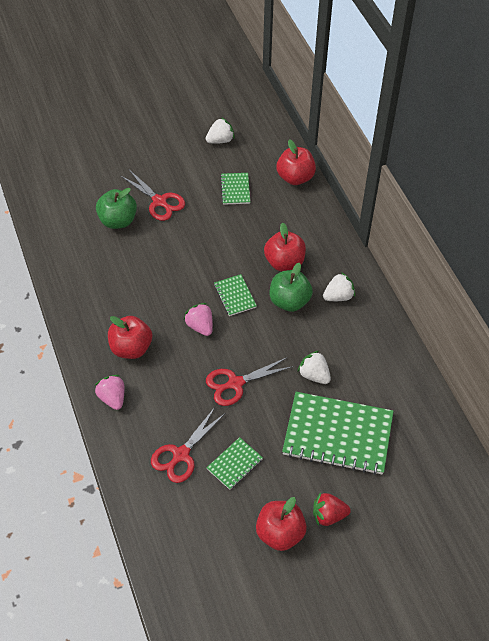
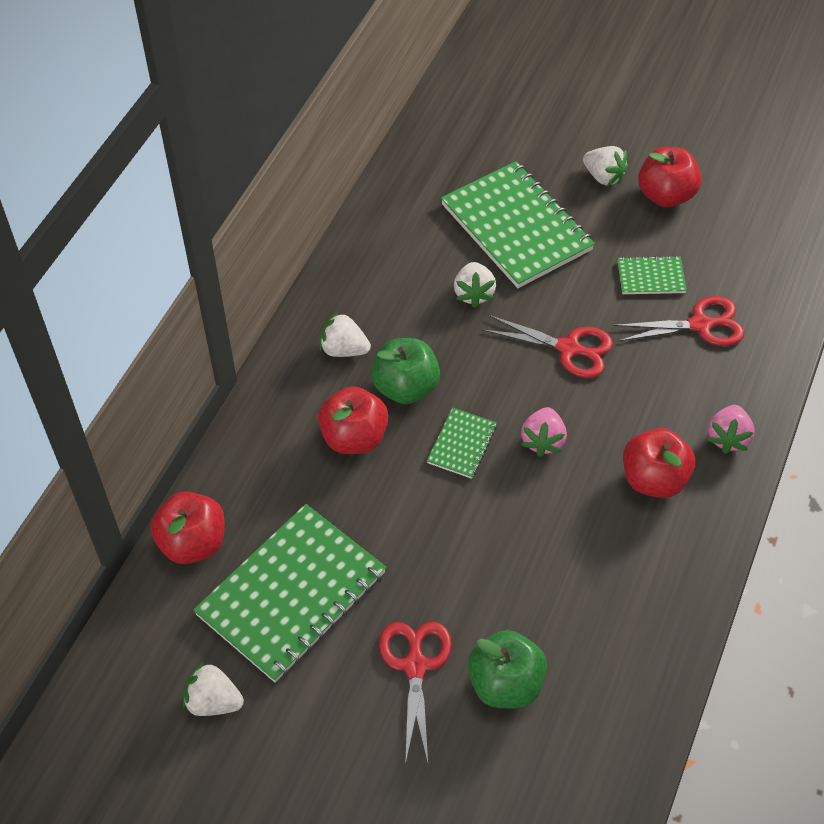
camera: 135 degrees left, 0 degrees up
green notebook [220,173,250,205] -> green notebook [193,504,386,682], size x2.16
red strawberry [313,492,351,526] -> white strawberry [583,146,628,186]

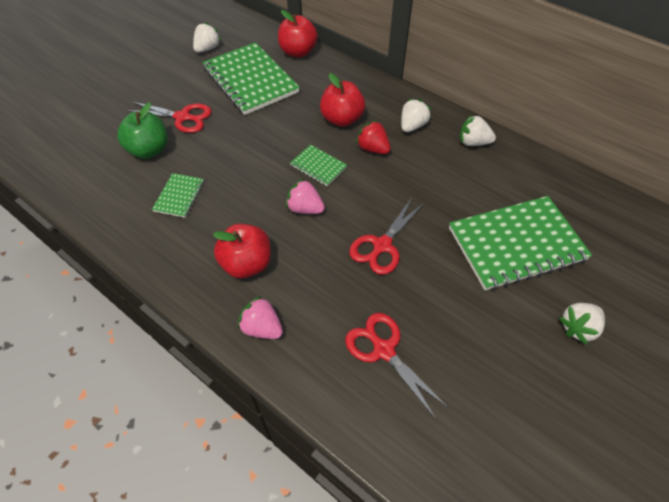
camera: 105 degrees right, 0 degrees up
green apple [371,338,440,404] -> red strawberry [356,120,391,154]
white strawberry [454,262,496,308] -> white strawberry moved to [459,115,496,146]
red scissors [613,296,744,346] -> red scissors turned 135 degrees clockwise [345,313,449,419]
green notebook [618,255,687,294] -> green notebook moved to [152,173,204,218]
red apple [638,147,701,207] -> none

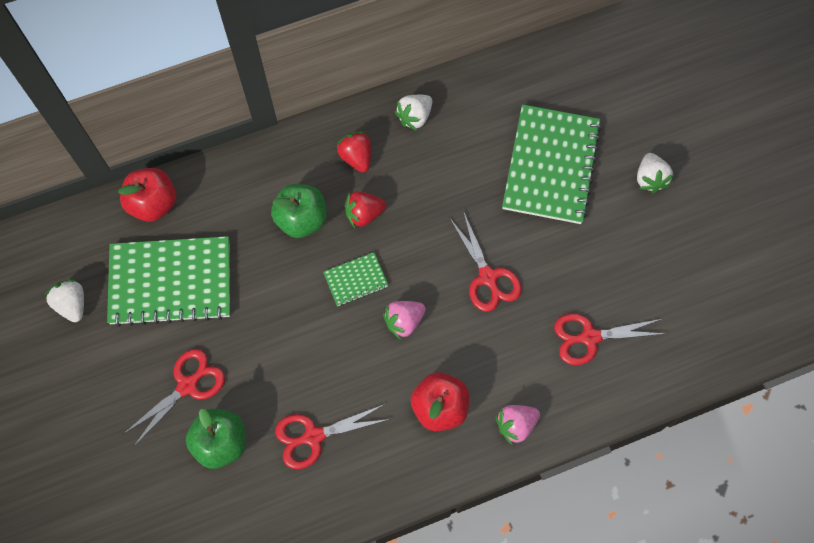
camera: 60 degrees left, 15 degrees up
green notebook [152,173,204,218] -> red scissors [275,404,390,469]
red apple [320,73,365,127] -> green apple [271,184,327,238]
white strawberry [401,99,431,132] -> red strawberry [337,131,371,172]

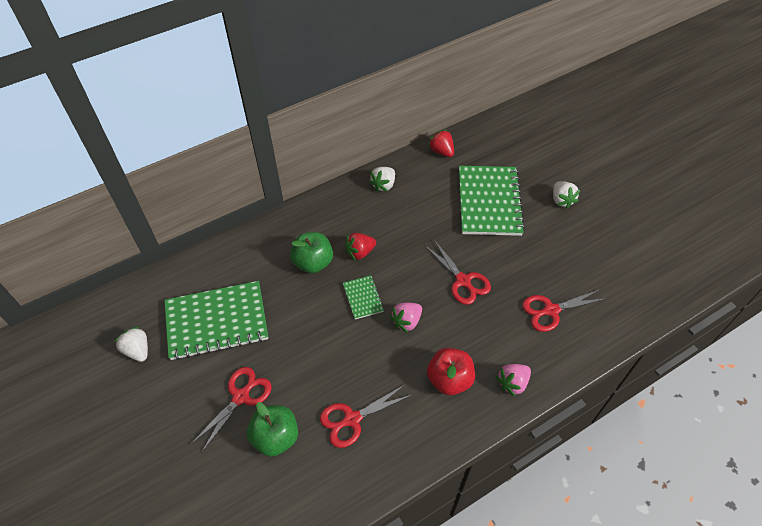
camera: 10 degrees left, 15 degrees down
red apple [118,168,176,222] -> none
green notebook [323,252,389,306] -> green notebook turned 75 degrees counterclockwise [343,275,384,319]
red strawberry [337,131,371,172] -> red strawberry moved to [428,130,454,157]

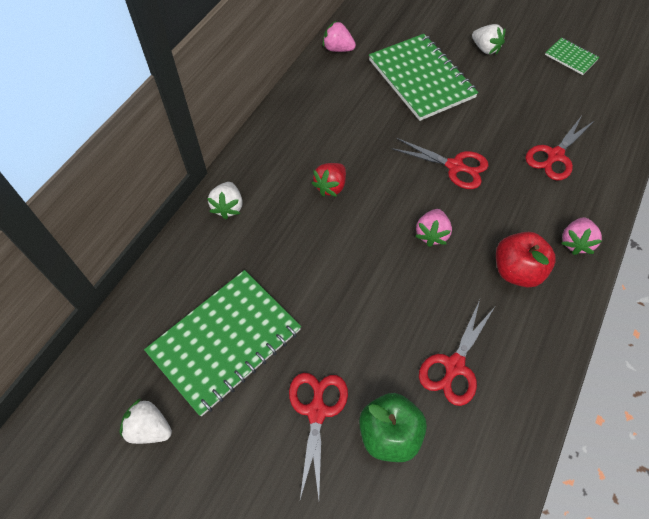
camera: 30 degrees left, 5 degrees up
green apple [290,232,333,273] -> none
green notebook [343,275,384,319] -> green notebook moved to [545,38,599,75]
white strawberry [369,167,395,192] -> white strawberry moved to [207,182,243,219]
red strawberry [428,130,454,157] -> pink strawberry [323,21,356,52]

